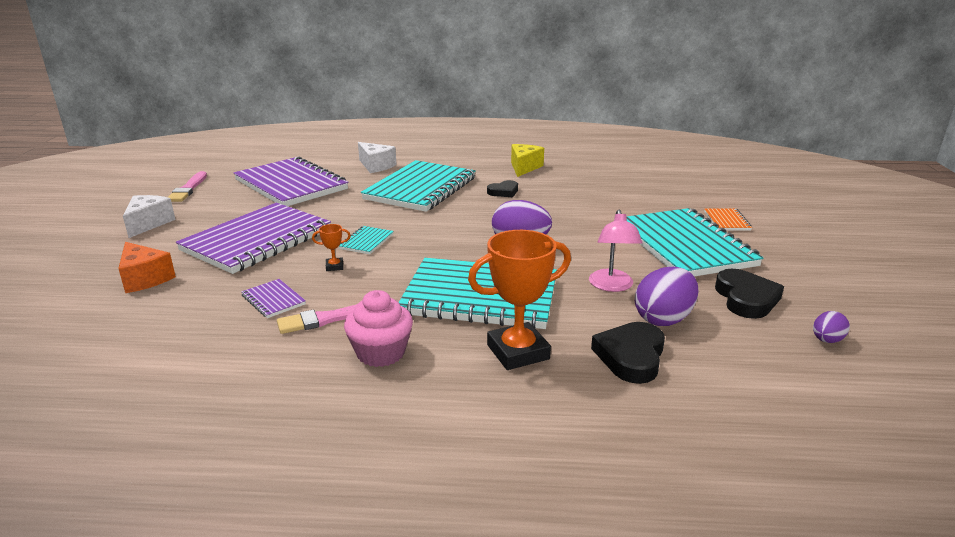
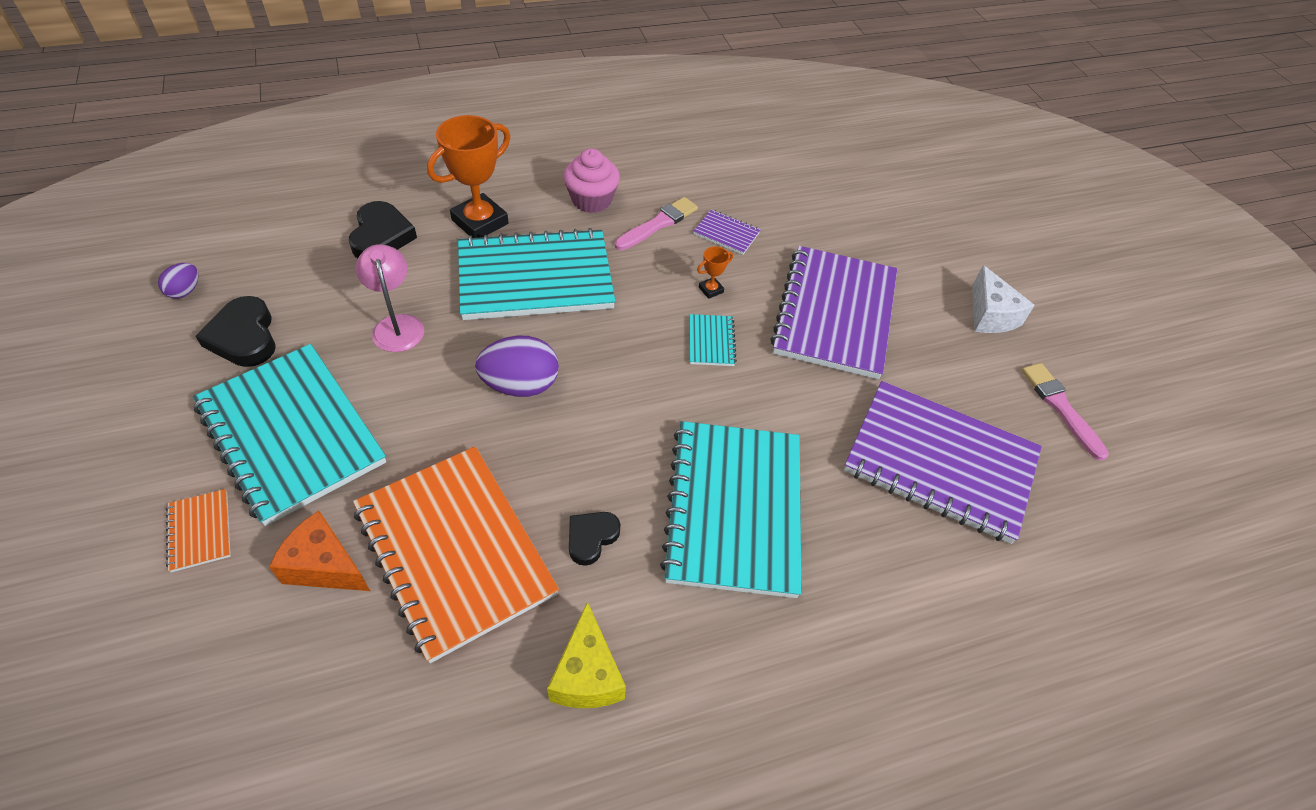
camera: 155 degrees right, 25 degrees up
orange cheese [118,242,176,293] -> orange cheese moved to [269,511,370,591]
white cheese [358,142,397,173] -> none
purple egg [635,266,698,326] -> none
none -> orange notebook [353,446,559,663]

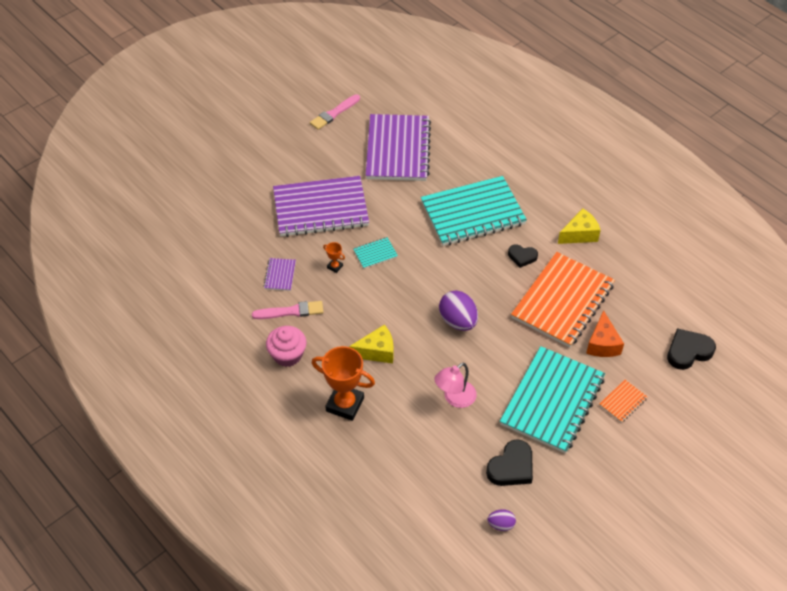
camera: 110 degrees left, 0 degrees up
black heart [349,201,417,258] -> black heart moved to [667,328,716,370]
turquoise notebook [458,228,615,320] -> yellow cheese [349,324,393,363]
pink brush [615,197,698,250] -> pink brush turned 150 degrees clockwise [252,301,323,319]
white cheese [972,265,1035,333] -> none

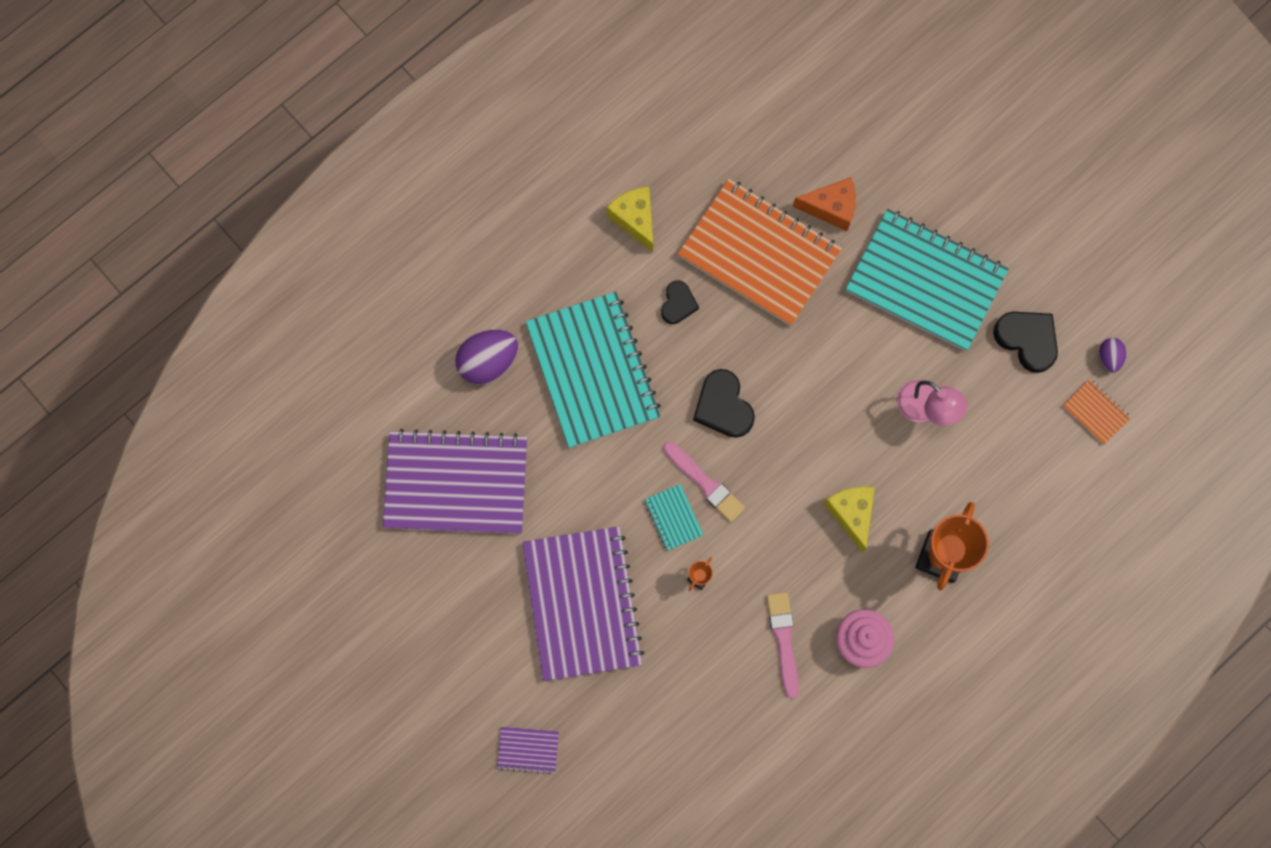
camera: 90 degrees left, 25 degrees up
purple notebook [264,258,296,291] -> purple notebook moved to [497,727,559,774]
pink brush [310,94,360,130] -> pink brush moved to [663,441,745,522]
purple egg [439,290,478,331] -> purple egg moved to [455,330,518,385]
orange notebook [599,380,647,423] -> orange notebook moved to [1063,379,1131,445]
black heart [667,328,716,370] -> black heart moved to [693,369,755,438]

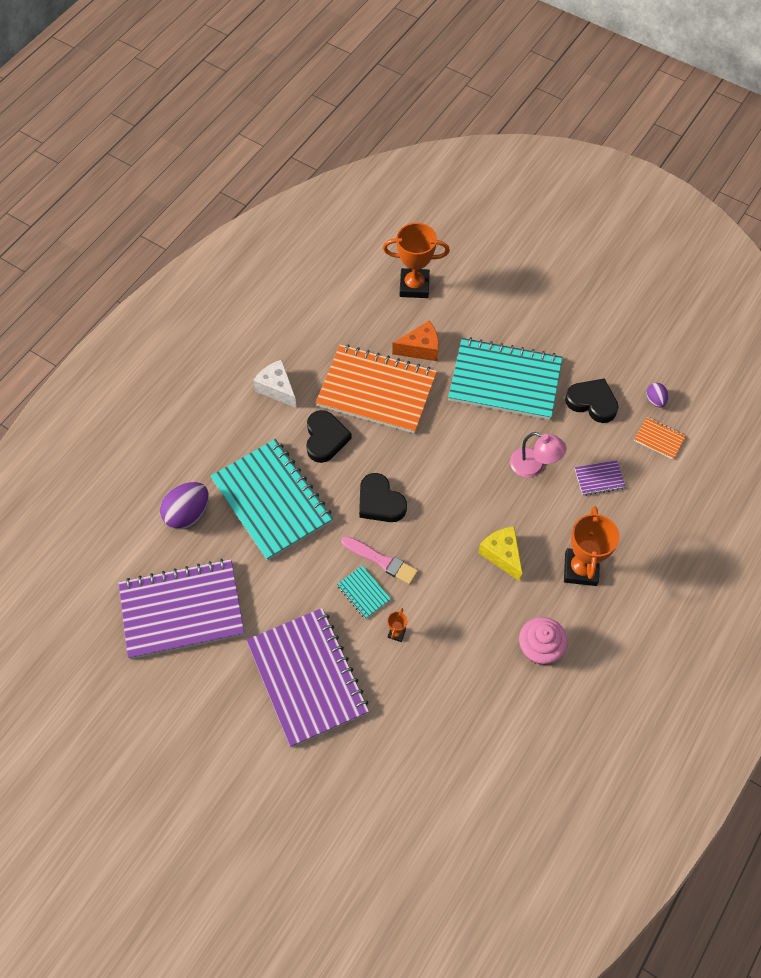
camera: 15 degrees left, 15 degrees down
purple notebook [497,727,559,774] -> purple notebook moved to [575,460,626,496]
yellow cheese [606,187,653,252] -> white cheese [253,360,297,408]
black heart [661,280,699,324] -> black heart [306,410,352,463], size x1.58
pink brush [767,592,799,699] -> none
none -> orange trophy [383,223,450,298]

